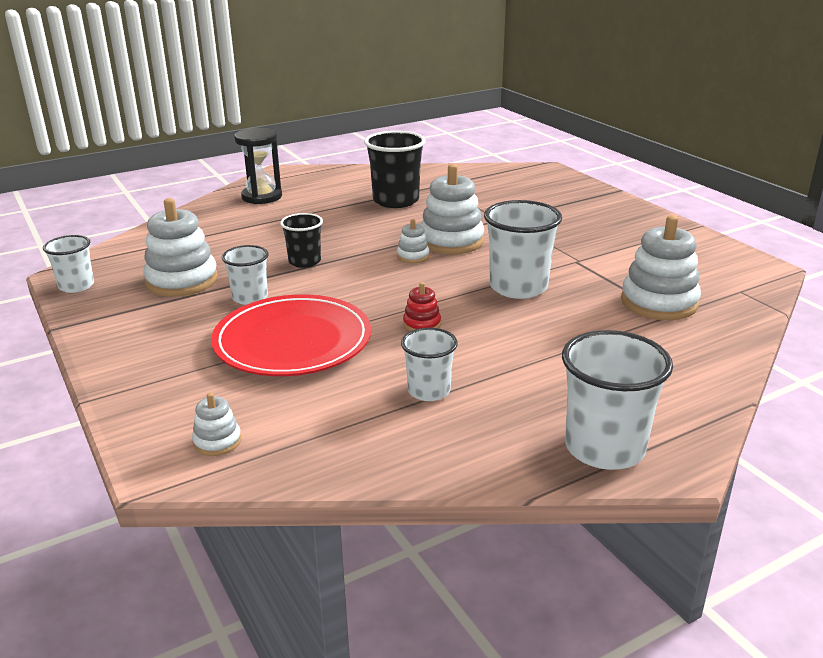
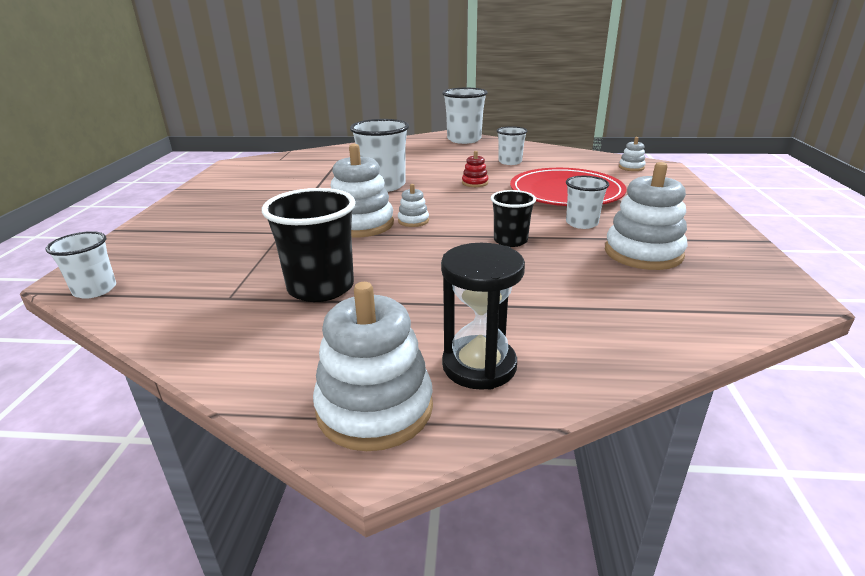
camera: 145 degrees left, 0 degrees up
white cup [43,235,94,293] -> white cup moved to [45,231,116,299]
white stacking toy [621,215,701,320] -> white stacking toy moved to [313,282,433,451]

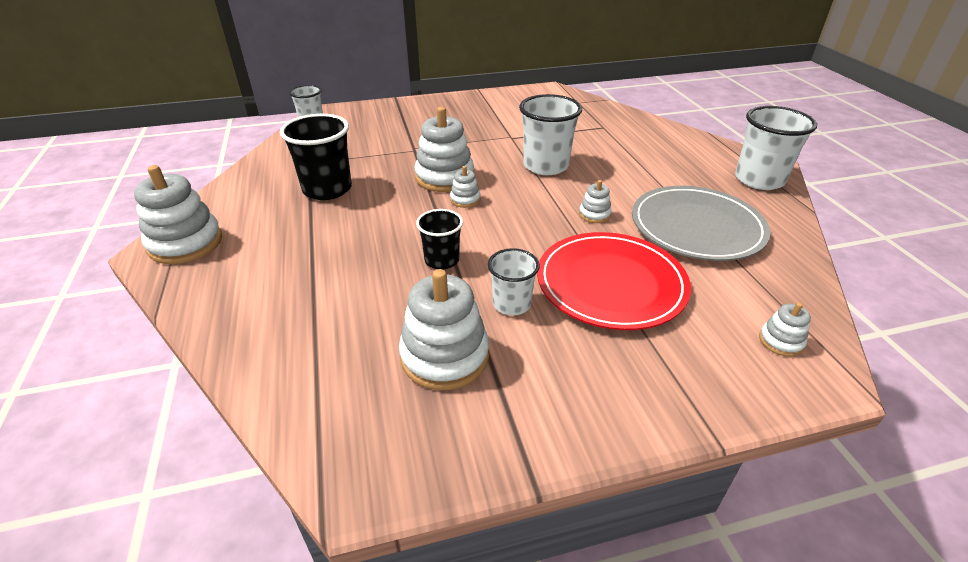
camera: 70 degrees right, 10 degrees up
black hourglass [441,243,525,390] -> none
red stacking toy [462,151,489,187] -> white stacking toy [579,180,612,223]
white cup [497,126,528,165] -> grey plate [632,186,770,261]

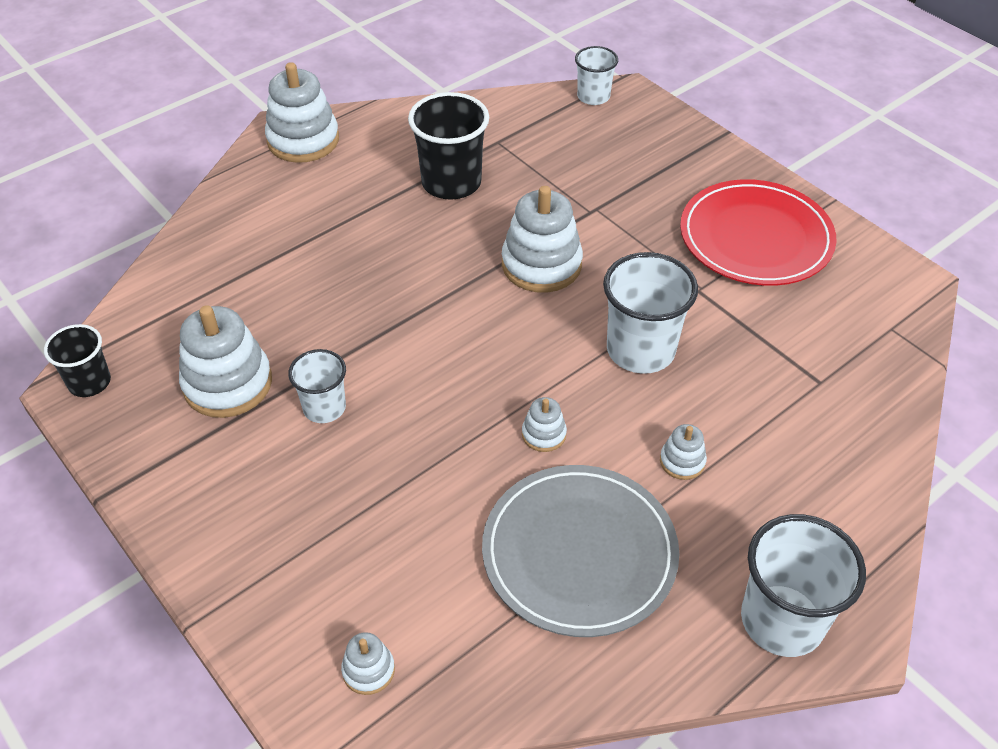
camera: 65 degrees right, 10 degrees up
black cup [416,209,463,269] -> black cup moved to [44,324,111,397]
white stacking toy [450,166,480,208] -> white stacking toy moved to [660,424,707,480]
red plate [537,232,691,330] -> red plate moved to [680,179,837,286]

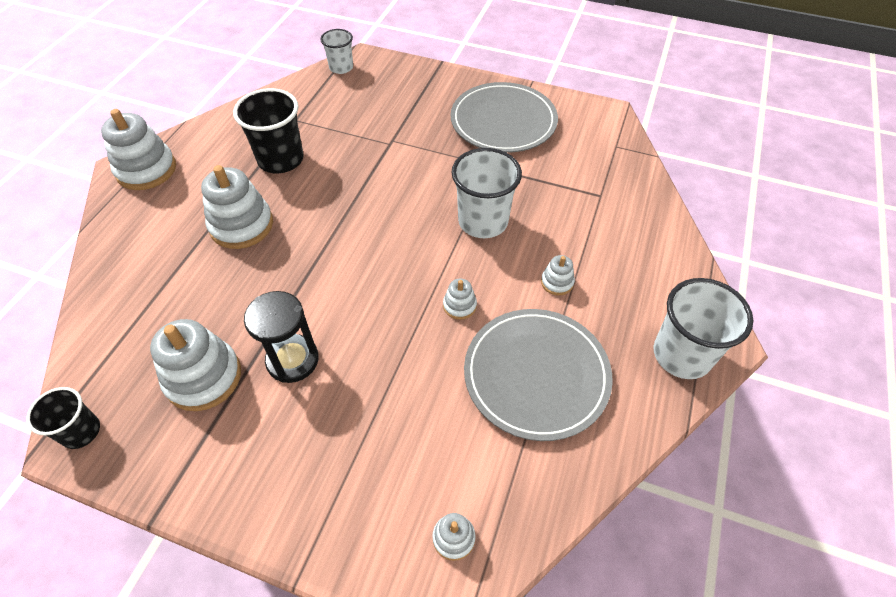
camera: 30 degrees left, 5 degrees up
white cup [288,349,346,423] -> black hourglass [244,291,319,383]
white stacking toy [502,186,583,293] -> white stacking toy moved to [201,165,273,249]
red plate [680,179,837,286] -> grey plate [451,82,558,153]

